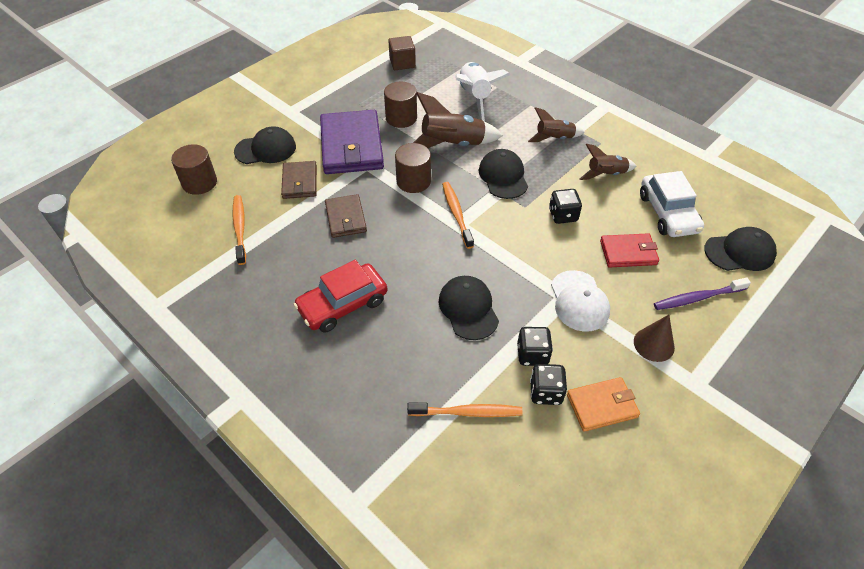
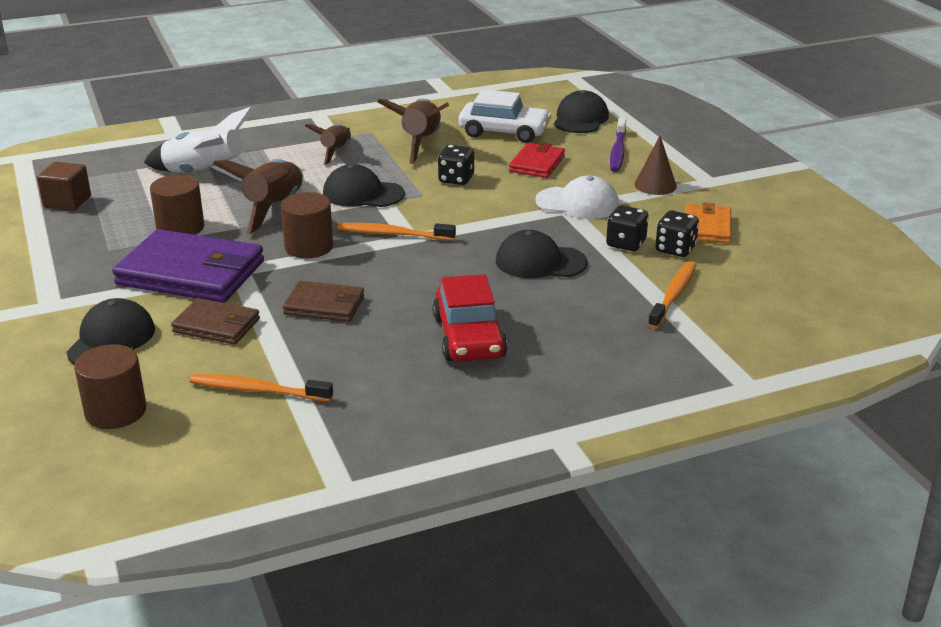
camera: 65 degrees left, 20 degrees down
brown rocket [580,144,636,180] -> brown rocket [378,99,449,164], size x1.60

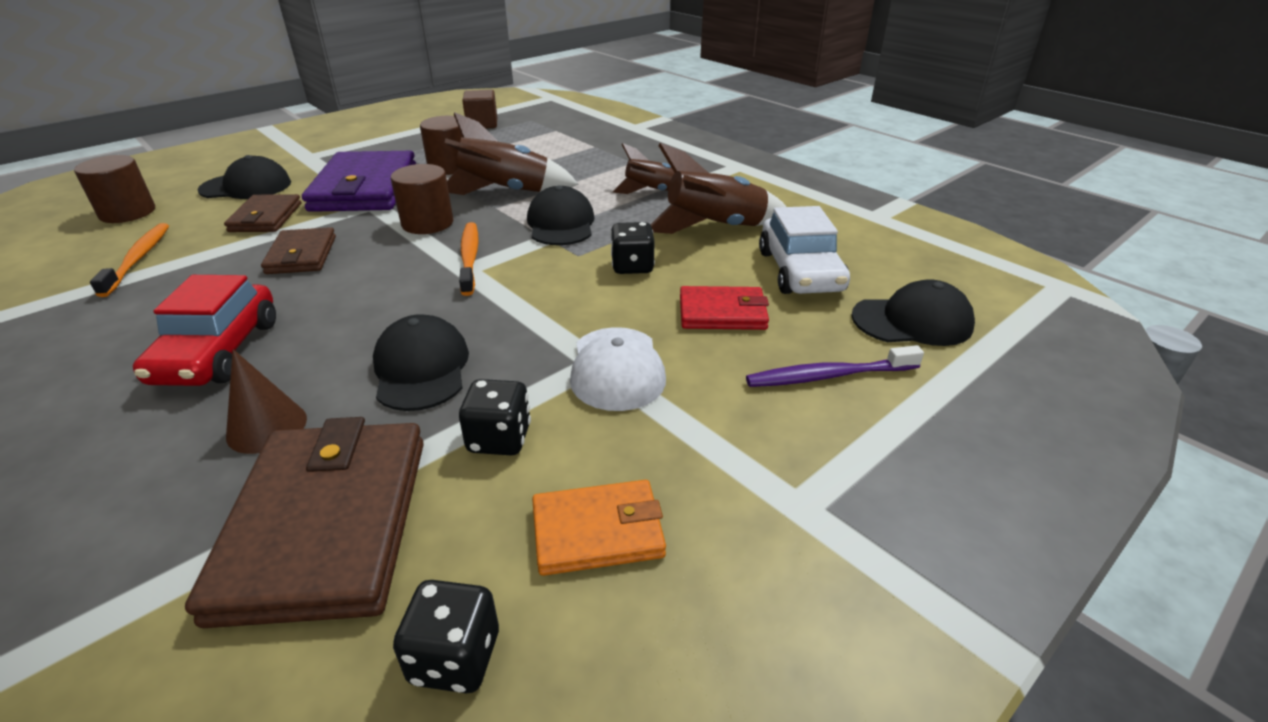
camera: 70 degrees right, 5 degrees up
white rocket [144,107,253,181] -> none
red car [433,274,508,362] -> red car turned 60 degrees counterclockwise [133,275,276,386]
brown cone [634,136,677,195] -> brown cone moved to [226,349,307,454]
orange toothbrush [648,261,696,329] -> brown wallet [185,417,424,628]
black dice [656,211,699,257] -> black dice moved to [393,580,499,693]

